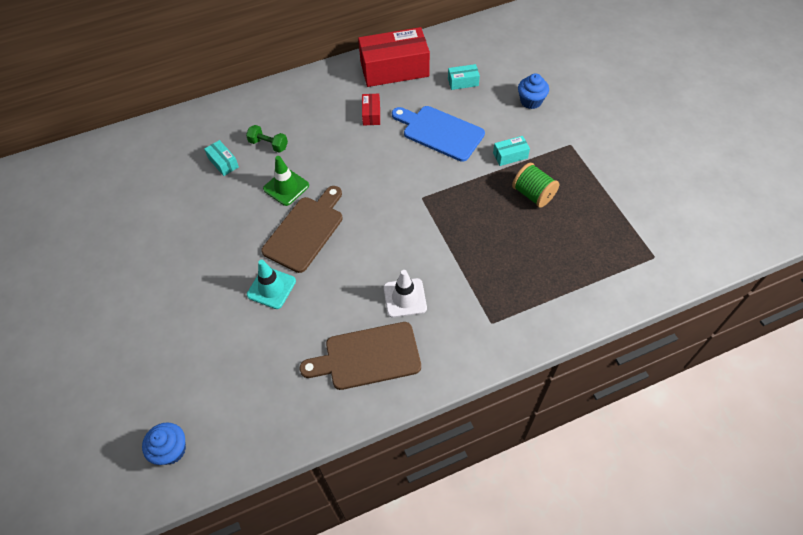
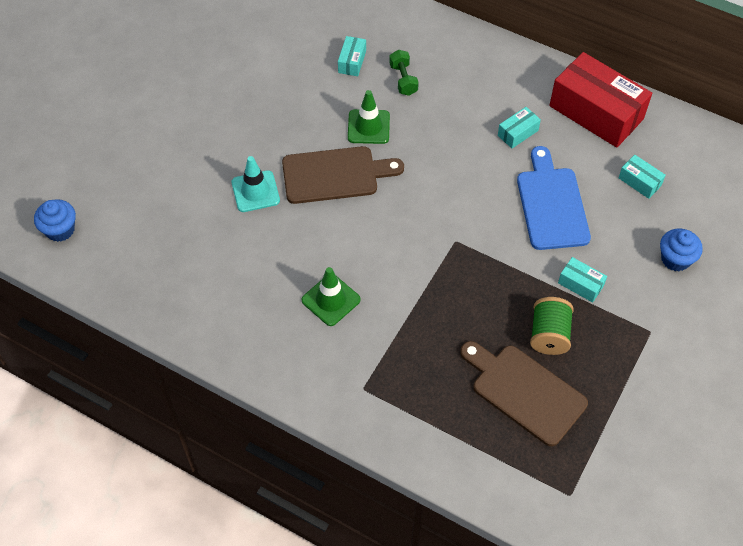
camera: 50 degrees right, 0 degrees up
brown cutting board [300,322,421,390] -> brown cutting board moved to [460,341,588,446]
red box [362,94,380,126] -> turquoise box [498,107,541,148]
white traffic cone [384,270,427,318] -> green traffic cone [301,267,361,326]

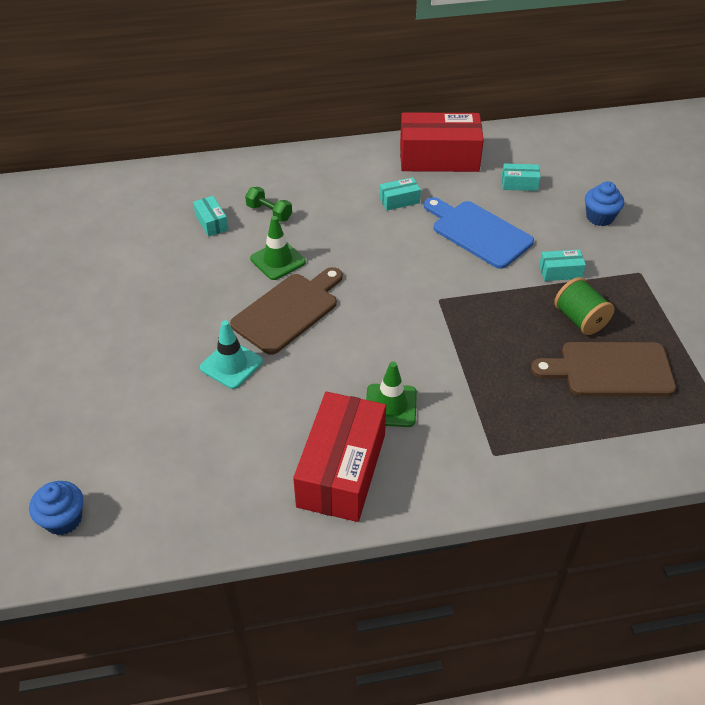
camera: 40 degrees left, 10 degrees down
turquoise box [498,107,541,148] -> turquoise box turned 60 degrees clockwise [379,177,421,210]
none -> red box [293,392,386,522]

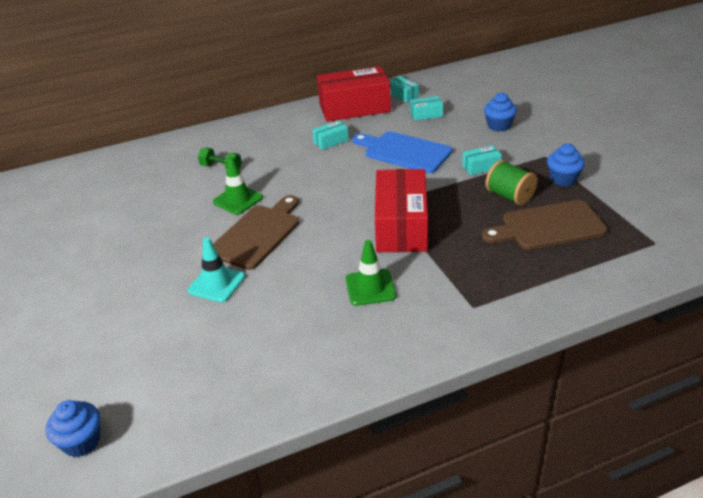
camera: 10 degrees left, 10 degrees down
turquoise box [193,196,228,237] -> turquoise box moved to [389,76,419,103]
red box [293,392,386,522] -> red box moved to [375,169,428,252]
none -> blue cupcake [547,143,585,186]

